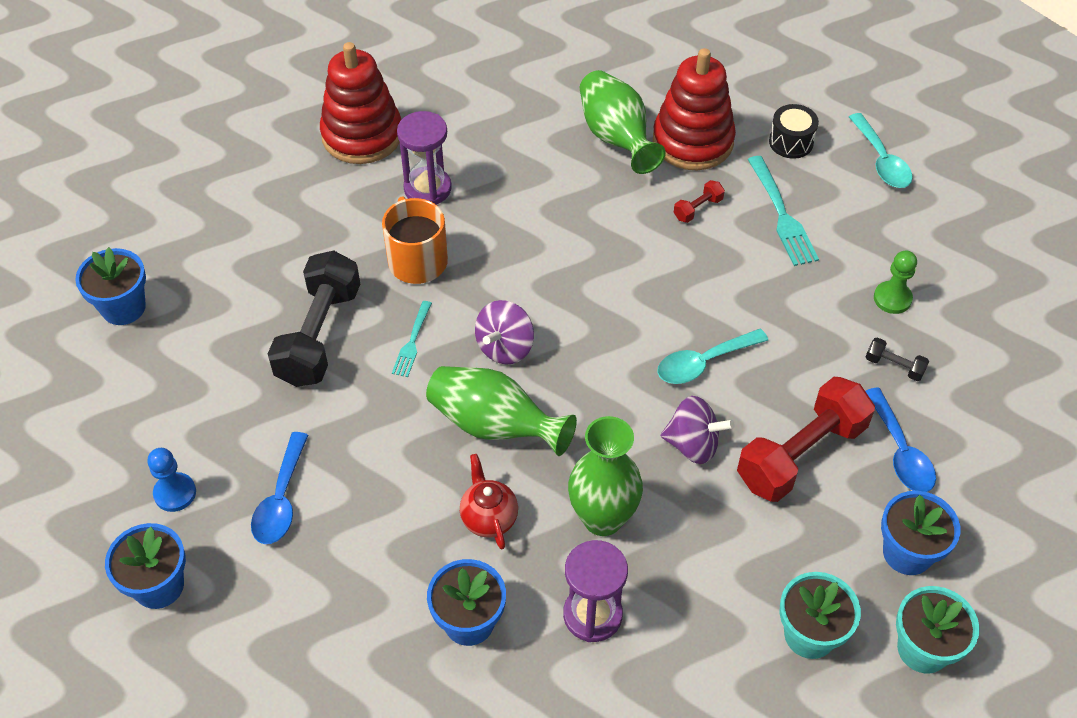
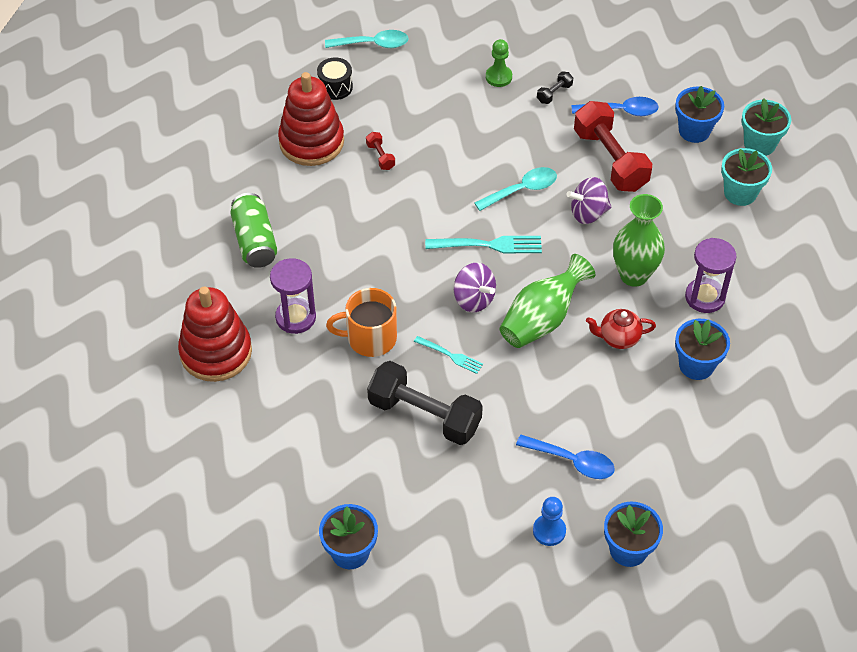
camera: 75 degrees left, 0 degrees up
green vase [580,70,666,174] -> none
turquoise spoon [657,329,768,384] -> turquoise spoon turned 105 degrees counterclockwise [474,167,557,211]
purple spinning top [661,396,735,464] -> purple spinning top turned 135 degrees counterclockwise [566,177,611,224]
turquoise fork [748,156,819,266] -> turquoise fork moved to [425,236,542,254]
none -> green can [230,193,278,268]

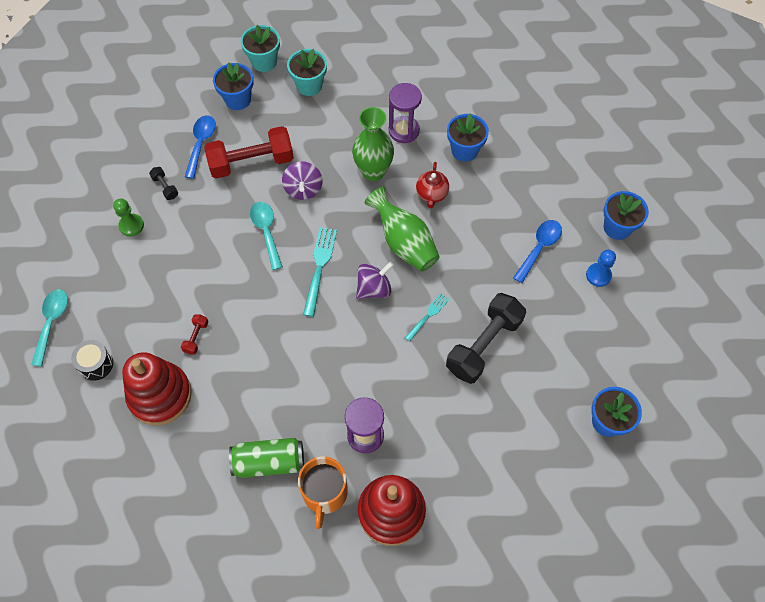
camera: 80 degrees left, 10 degrees up
orange mug [326,288,397,357] -> orange mug moved to [298,457,348,529]
red dumbbell [366,132,395,170] -> red dumbbell turned 60 degrees counterclockwise [181,314,208,354]

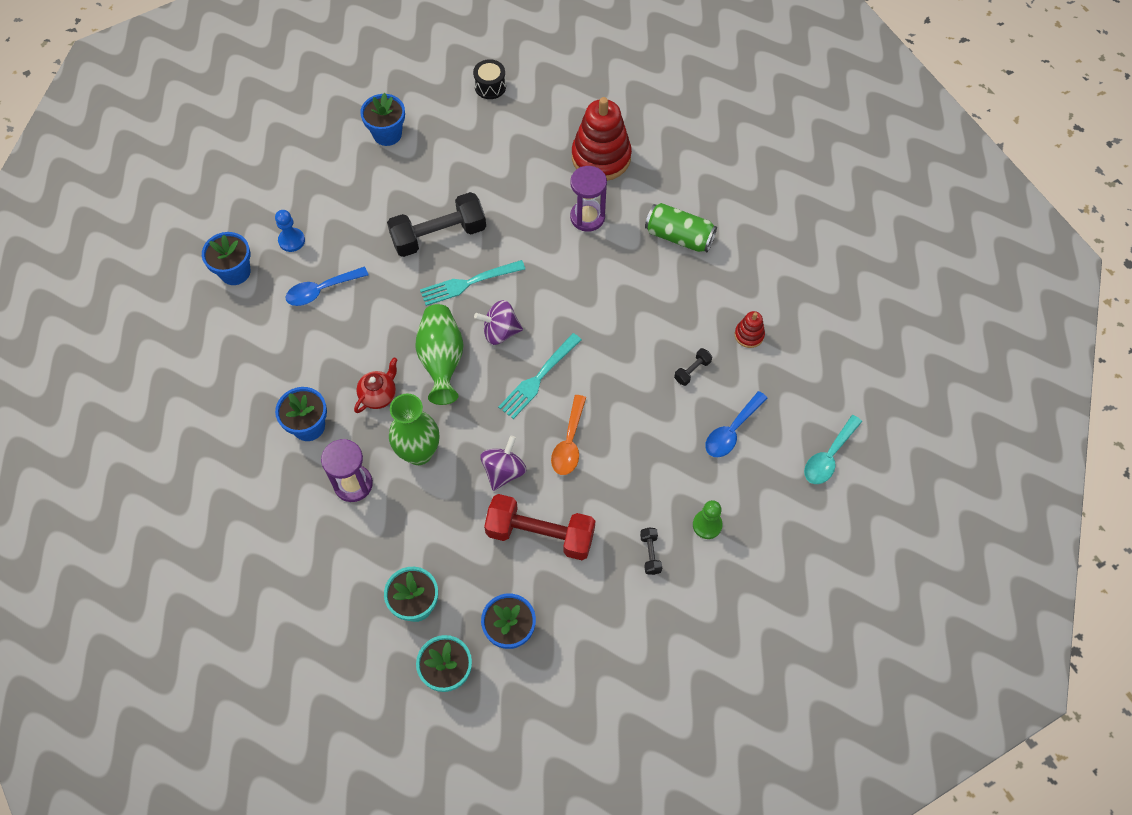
camera: 150 degrees left, 0 degrees up
black drum [71,340,113,381] -> black drum moved to [473,59,506,99]
red stacking toy [122,352,192,425] -> red stacking toy [735,311,765,348], size x0.46
red dumbbell [181,314,208,354] -> black dumbbell [674,348,713,386]
blue spoon [185,115,216,179] -> blue spoon moved to [705,391,767,457]
turquoise spoon [250,202,283,270] -> orange spoon [551,395,586,475]
orange mug [298,457,348,529] -> none
turquoise fork [405,293,449,342] -> turquoise fork [420,260,525,306], size x1.66

